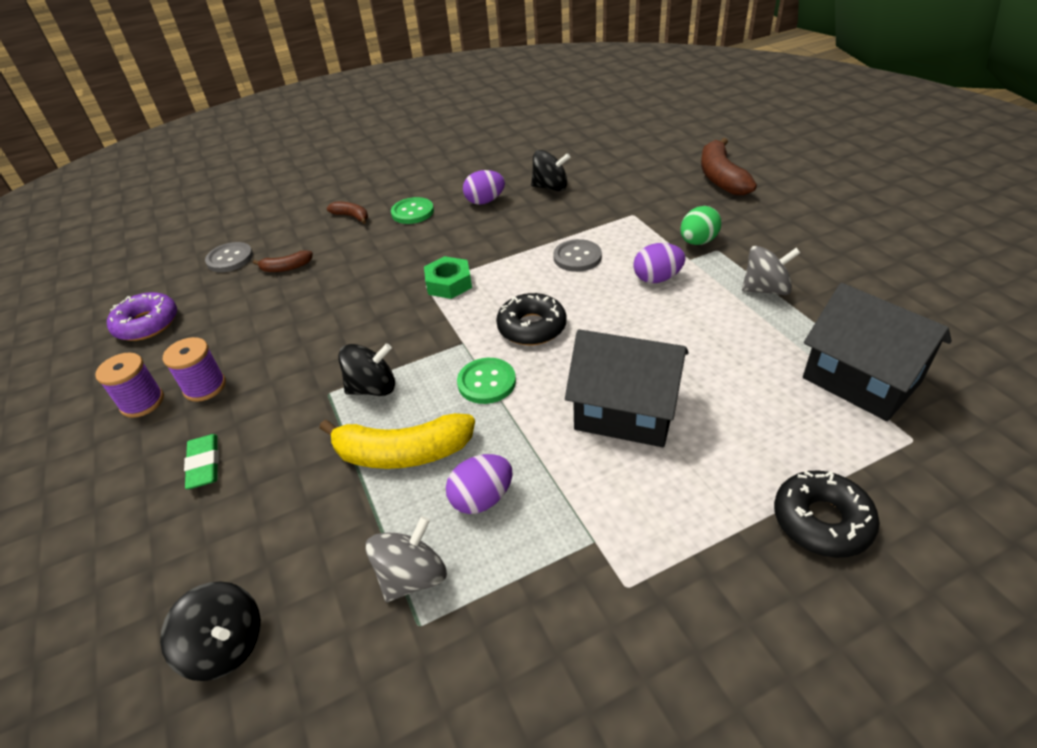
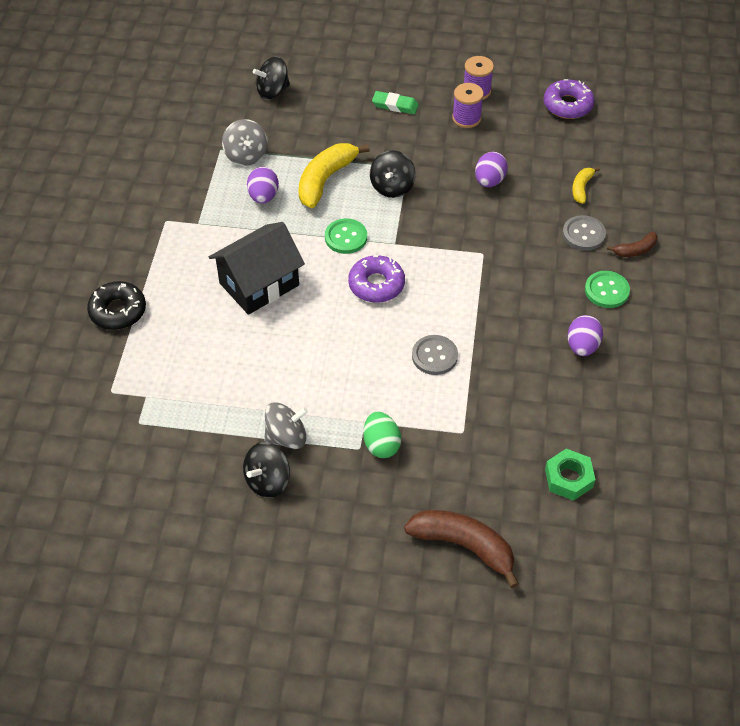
camera: 120 degrees right, 10 degrees up
grey button [205,242,253,272] -> grey button moved to [563,215,606,251]
brown banana [253,250,313,272] -> yellow banana [572,167,600,204]
green nut [424,256,472,299] -> green nut moved to [545,449,595,501]
black donut [496,293,567,345] -> purple donut [348,255,405,303]
black spinning top [531,150,571,191] -> black spinning top moved to [243,442,290,498]
purple egg [633,243,686,283] -> purple egg moved to [475,152,508,187]
grey spinning top [742,246,800,295] -> grey spinning top turned 135 degrees counterclockwise [264,402,308,449]
black house [803,283,952,421] -> none

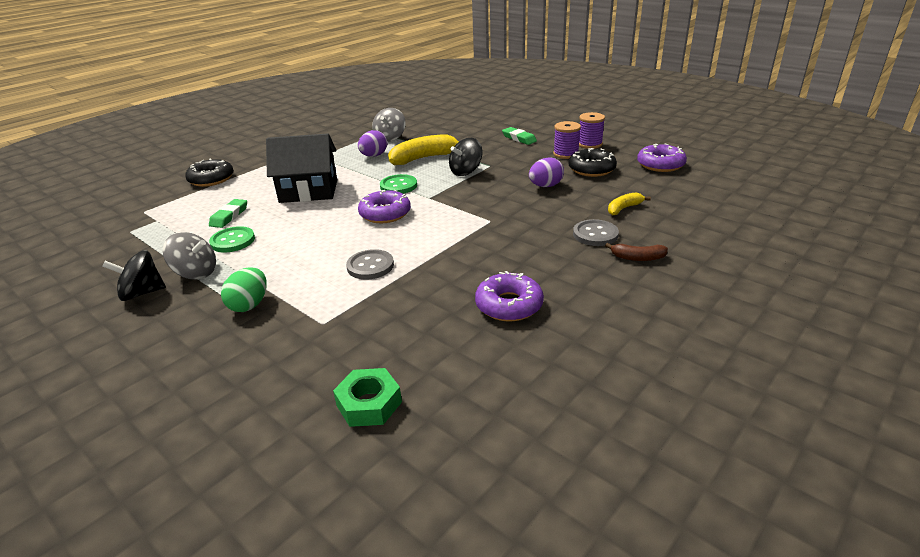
camera: 35 degrees right, 20 degrees down
black spinning top [253,56,290,99] -> none
brown banana [404,510,519,588] -> none
purple egg [568,315,603,356] -> purple donut [475,271,544,322]
green button [585,271,630,308] -> green button moved to [209,226,255,252]
none -> green eraser [209,199,247,228]
none -> black donut [569,148,617,177]

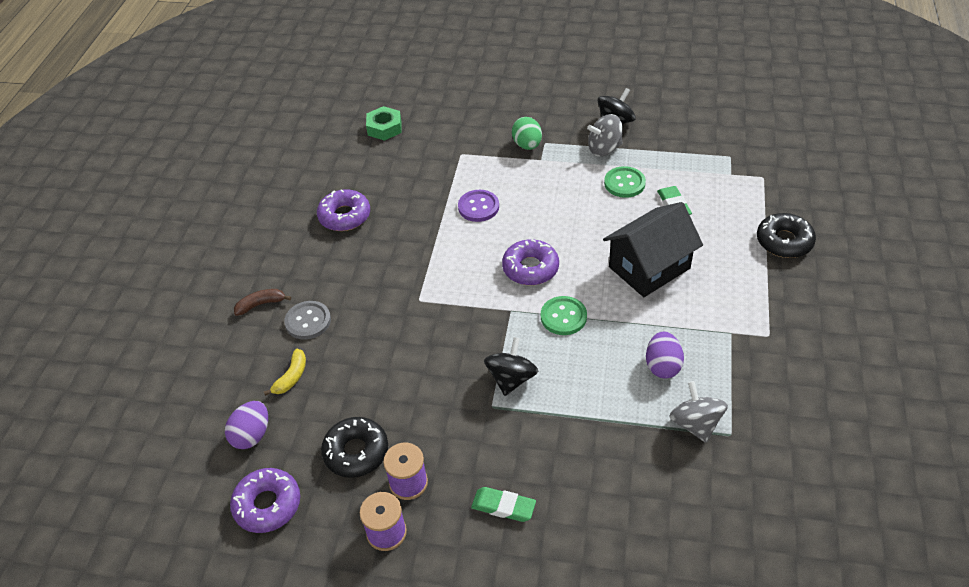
camera: 150 degrees right, 15 degrees up
grey button [346,249,394,280] -> purple button [458,190,499,222]
yellow banana [388,134,459,165] -> none
purple egg [529,157,564,187] -> purple egg moved to [225,401,268,449]

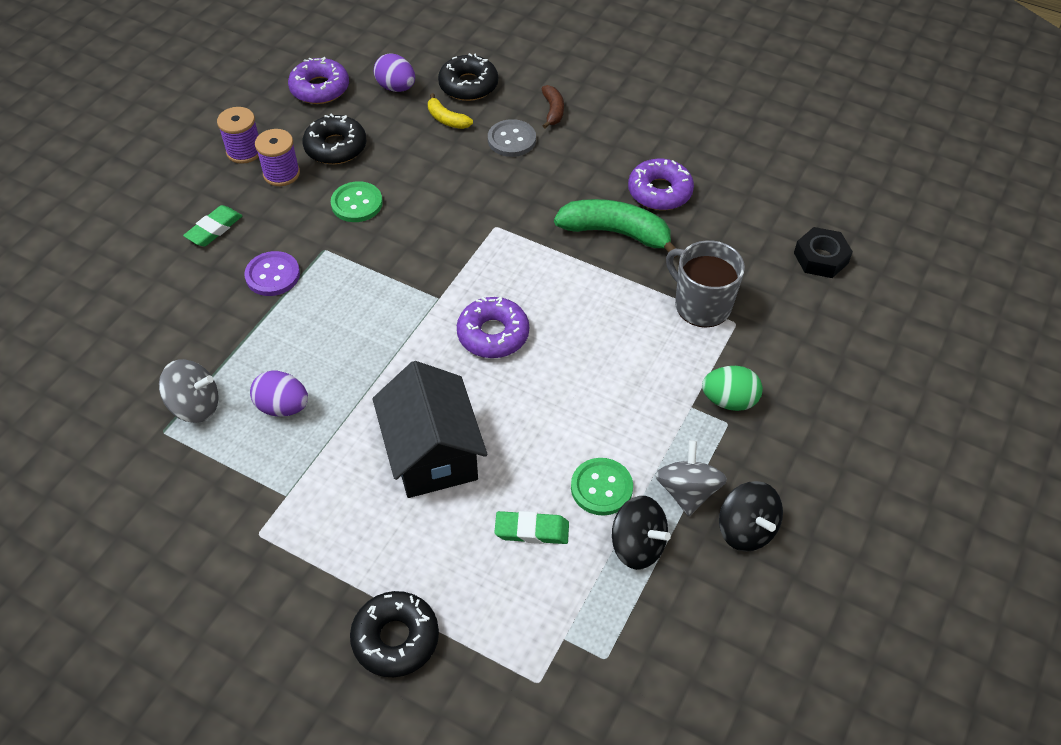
camera: 105 degrees right, 5 degrees up
green nut [366,106,401,141] -> black nut [794,227,853,278]
purple button [458,190,499,222] -> purple button moved to [244,251,300,296]
black spinning top [484,337,538,396] -> black spinning top moved to [612,496,671,570]
green button [541,296,587,335] -> green button moved to [331,181,383,222]
none -> black donut [438,53,498,101]
none -> green banana [554,199,677,258]
none -> grey mug [666,240,745,328]

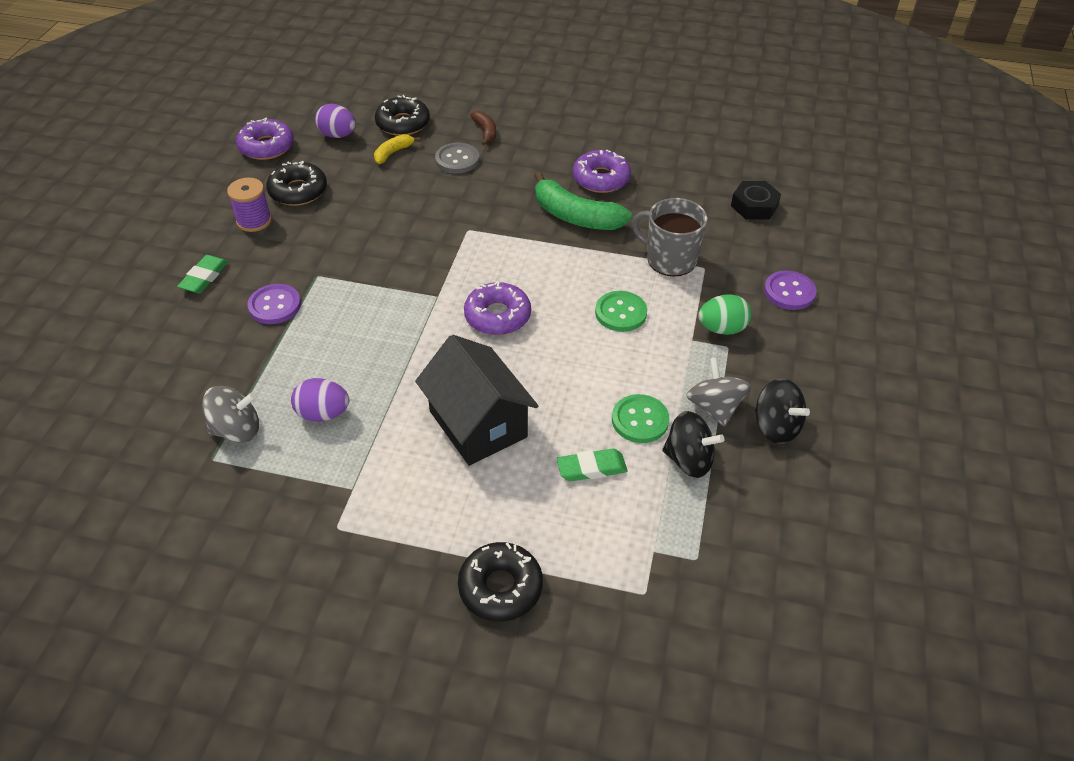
camera: 15 degrees left, 5 degrees down
purple spool [217,107,259,164] -> none
green button [331,181,383,222] -> green button moved to [595,291,647,332]
yellow banana [428,93,473,129] -> yellow banana turned 105 degrees clockwise [374,134,420,164]
green banana [554,199,677,258] -> green banana turned 150 degrees counterclockwise [534,172,632,230]
none -> purple button [764,270,817,310]

